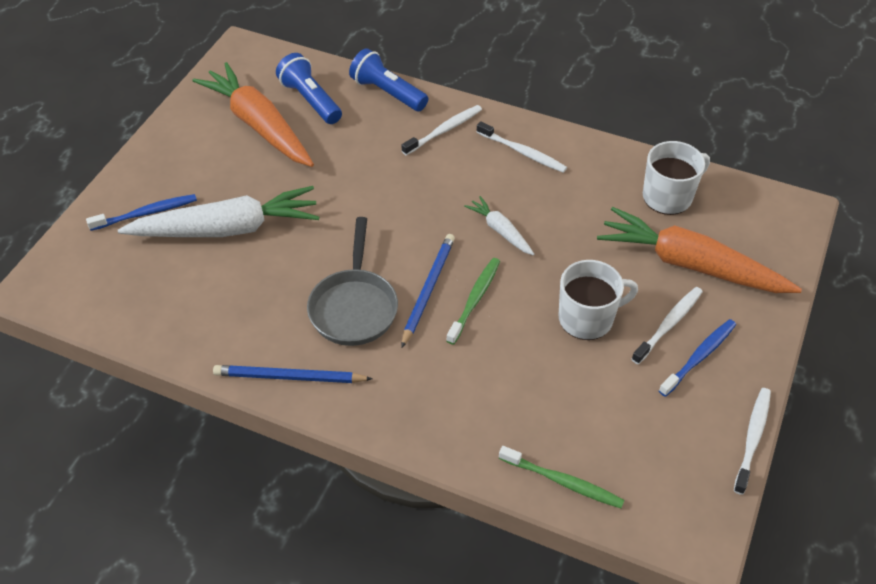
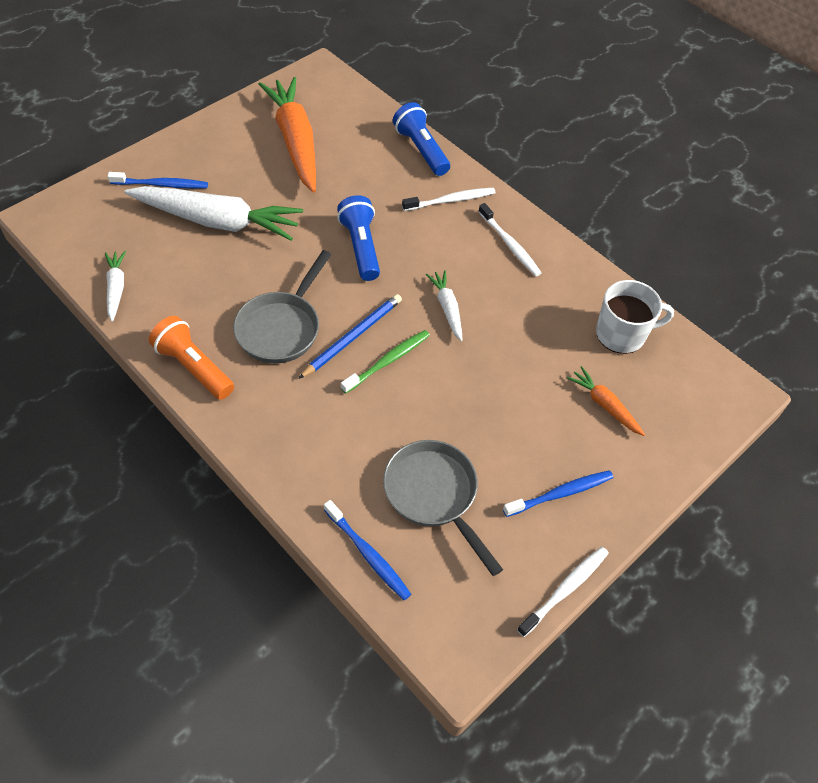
camera: 20 degrees right, 5 degrees up
blue pencil [213,365,372,383] -> orange flashlight [149,316,234,400]
blue flashlight [276,53,342,124] -> blue flashlight moved to [337,195,380,281]
green toothbrush [499,446,624,508] -> blue toothbrush [324,500,411,601]
white mug [559,260,638,340] -> none
orange carrot [597,207,802,293] -> orange carrot [567,366,645,436], size x0.47
white toothbrush [632,287,703,364] -> none
none -> white carrot [105,251,126,322]
none -> grey pan [383,440,503,576]

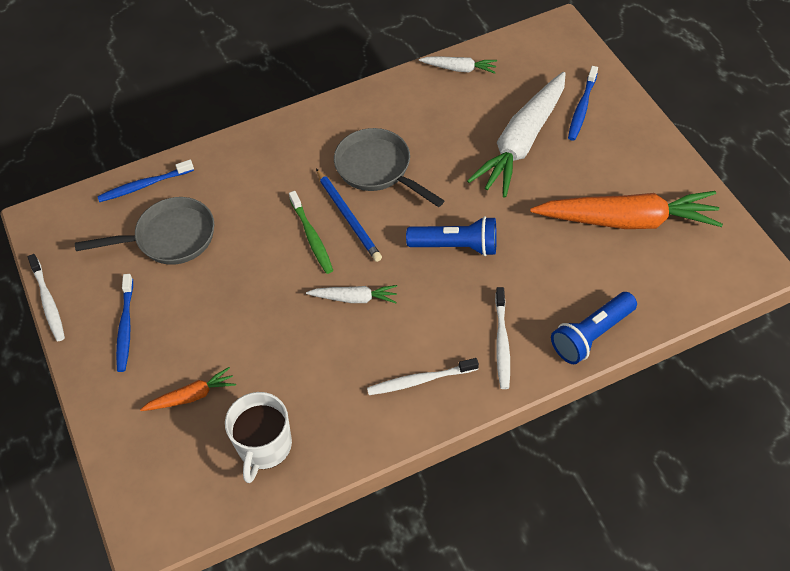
camera: 115 degrees right, 0 degrees up
orange flashlight [149,316,234,400] -> none
blue flashlight [393,102,450,176] -> blue flashlight turned 150 degrees clockwise [551,292,637,364]

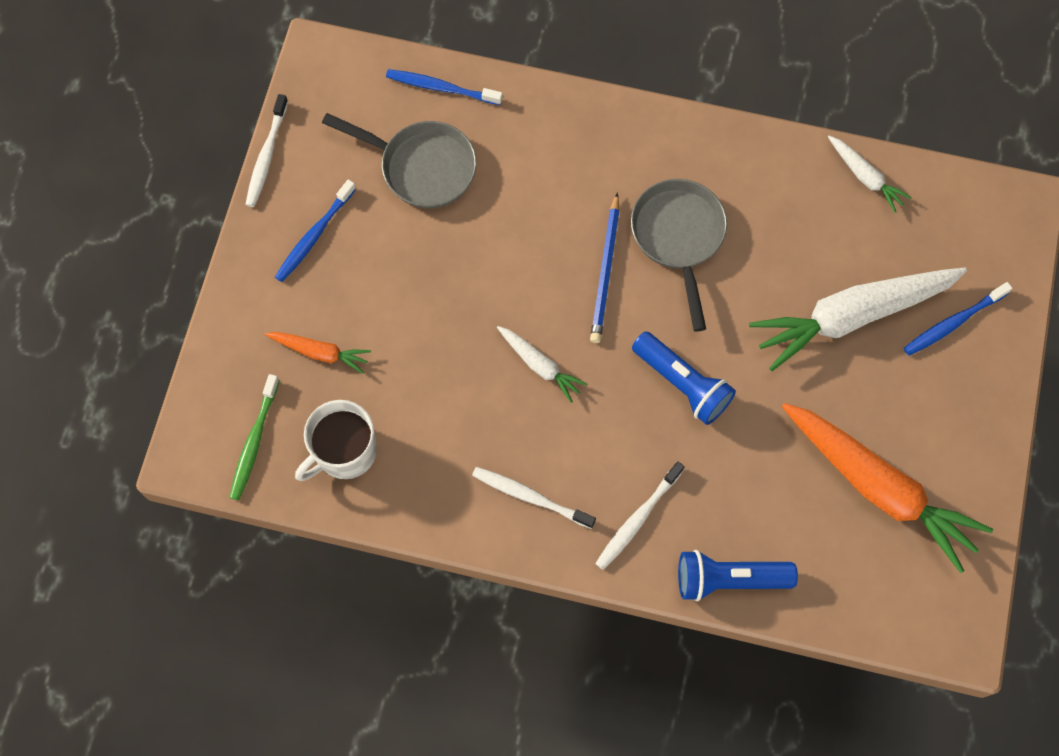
camera: 35 degrees right, 15 degrees up
green toothbrush [289,191,333,274] -> green toothbrush moved to [229,374,280,500]

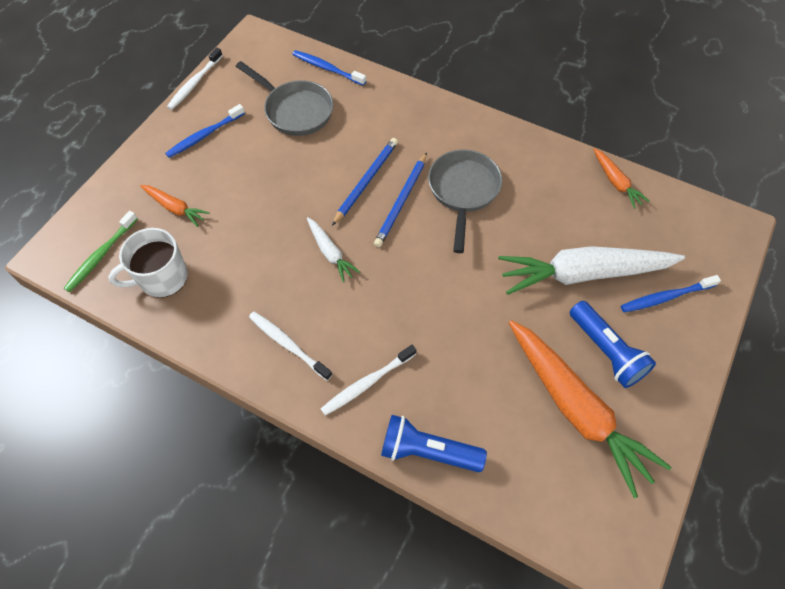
camera: 15 degrees right, 10 degrees down
blue flashlight [632,331,736,425] -> blue flashlight moved to [570,301,656,388]
white carrot [828,136,912,213] -> orange carrot [593,148,649,209]
none -> blue pencil [332,138,398,226]

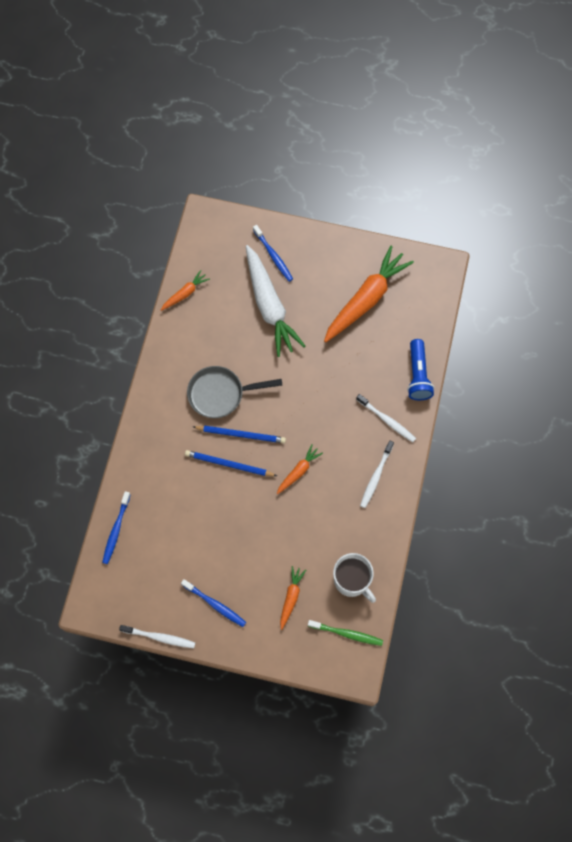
camera: 105 degrees left, 10 degrees up
grey pan [236,61,333,136] -> none
white carrot [307,217,360,283] -> orange carrot [277,444,323,494]
blue flashlight [570,301,656,388] -> none

